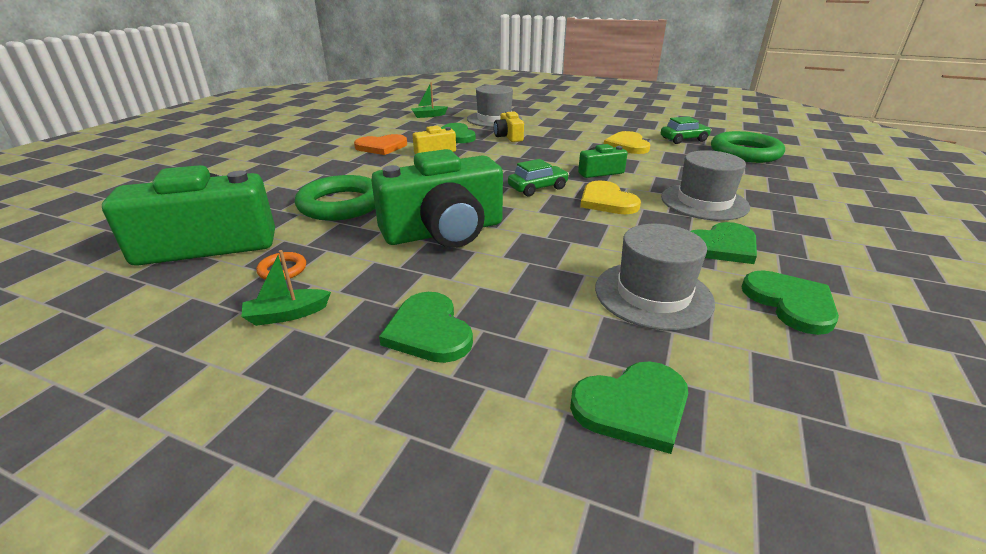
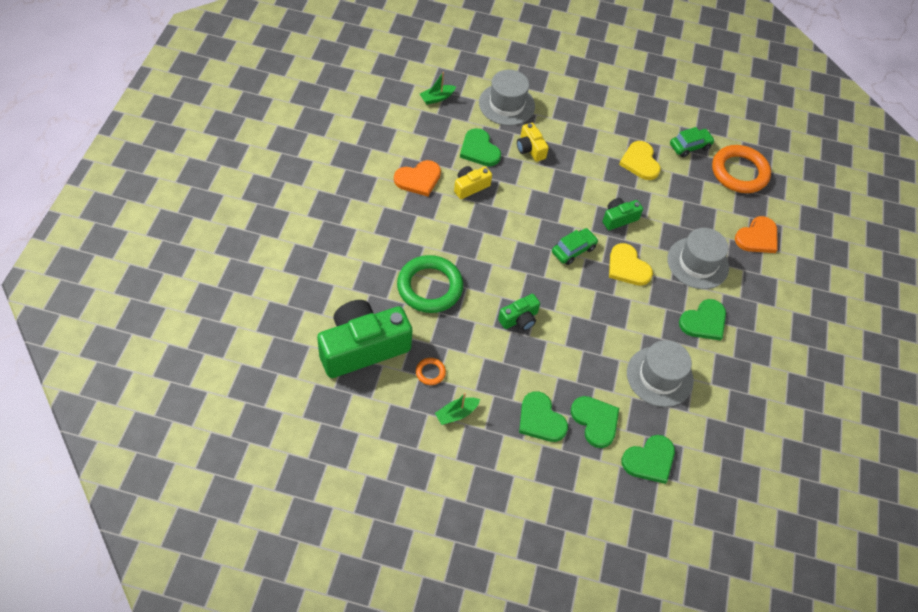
camera: 15 degrees left, 25 degrees up
green camera [371,149,503,248] -> green camera [498,294,540,331], size x0.47
green ring [711,131,785,163] -> orange ring [712,145,771,193]
green heart [741,270,839,335] -> green heart moved to [571,396,619,448]
none -> orange heart [735,216,778,253]

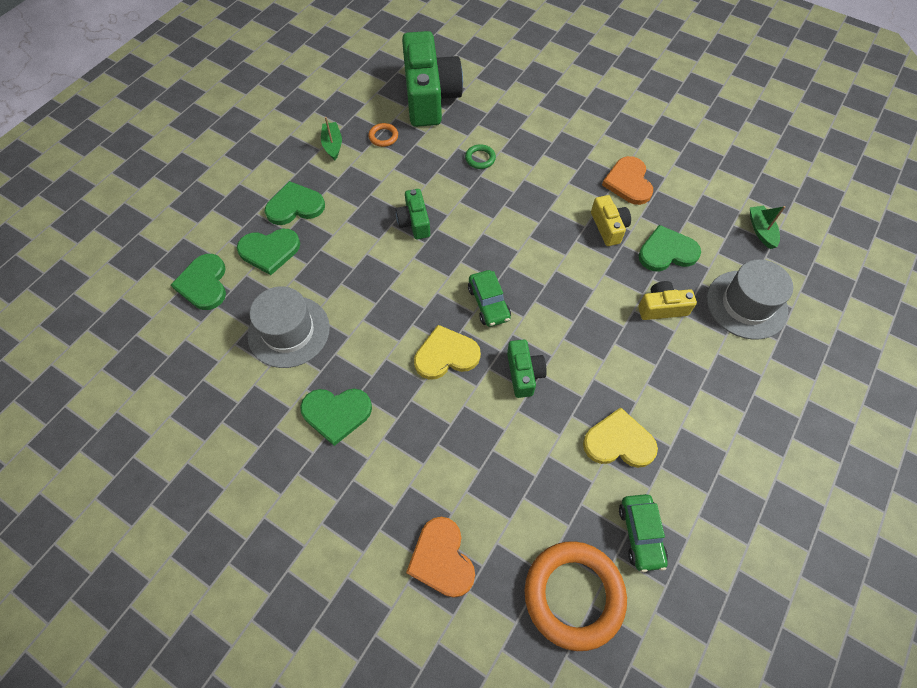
camera: 115 degrees right, 5 degrees up
green ring [397,255,463,313] -> green ring [465,144,496,169], size x0.43
grey hat [667,228,729,289] -> none
green heart [679,299,726,341] -> green heart turned 75 degrees counterclockwise [300,389,372,446]

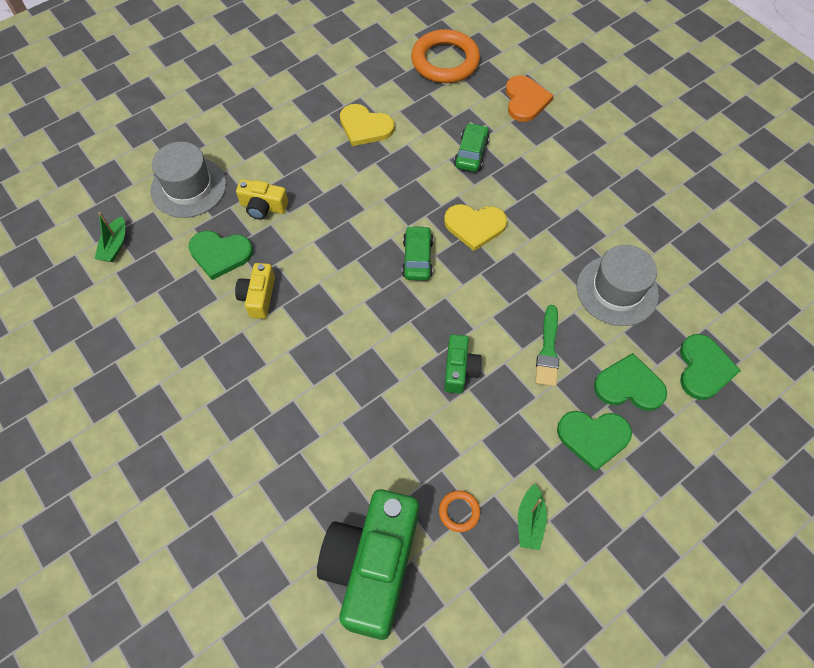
camera: 160 degrees left, 0 degrees up
green heart [300,389,372,446] -> none
green ring [465,144,496,169] -> none
green camera [507,339,547,398] -> none
orange heart [602,156,653,205] -> none
green car [619,494,668,572] -> green car moved to [454,123,490,172]
none -> green brush [535,305,559,387]

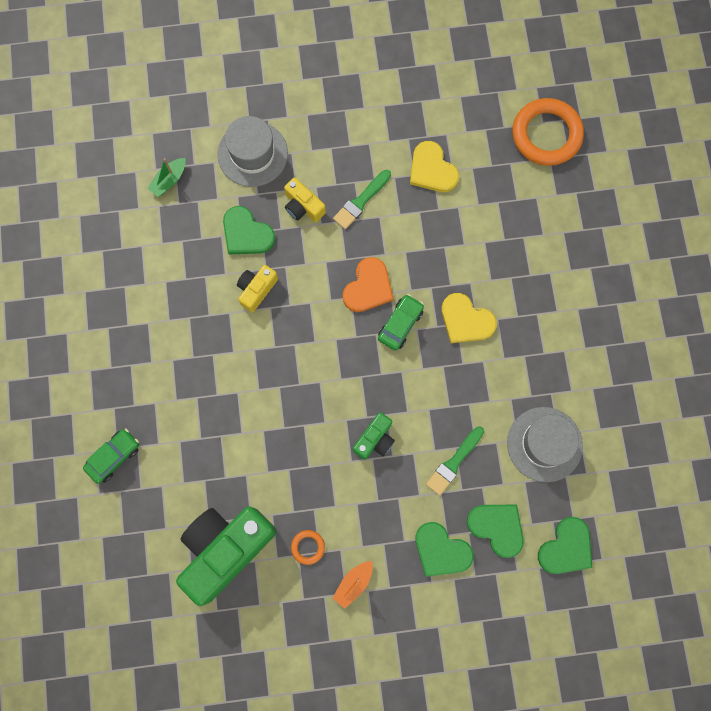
camera: 30 degrees right, 15 degrees up
green car [454,123,490,172] -> green car moved to [83,429,139,484]
orange heart [506,75,554,122] -> orange heart moved to [343,257,394,312]
green boat [518,484,547,550] -> orange boat [333,561,373,609]
none -> green brush [333,170,391,229]

